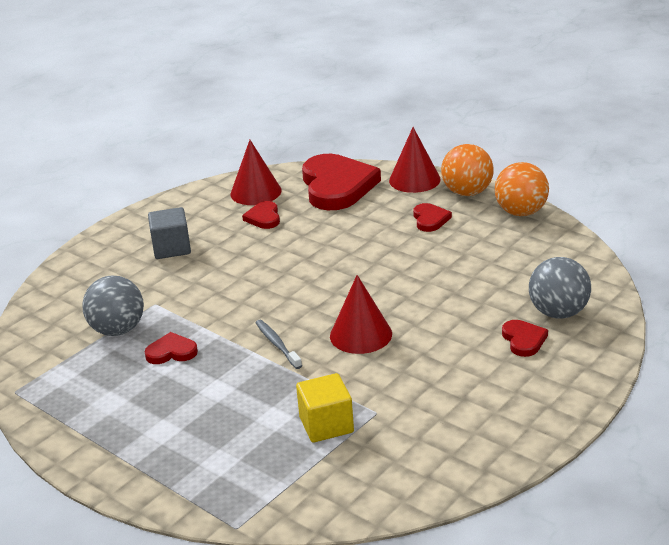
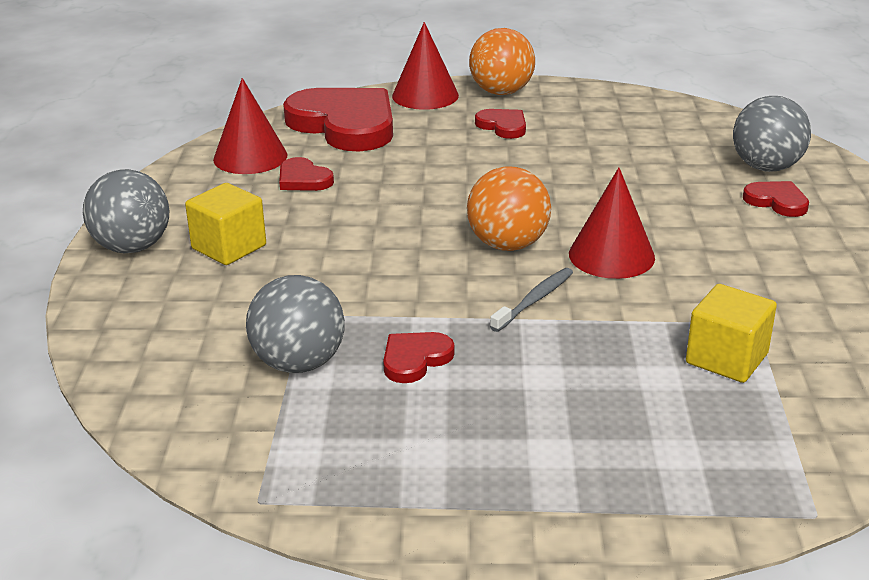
camera: 40 degrees left, 0 degrees up
grey cube [148,207,191,259] -> yellow cube [185,183,266,265]
grey toothbrush [255,320,302,369] -> grey toothbrush turned 105 degrees clockwise [490,268,573,332]
orange ball [495,162,549,216] -> orange ball moved to [467,166,551,251]
none -> grey ball [83,169,169,253]

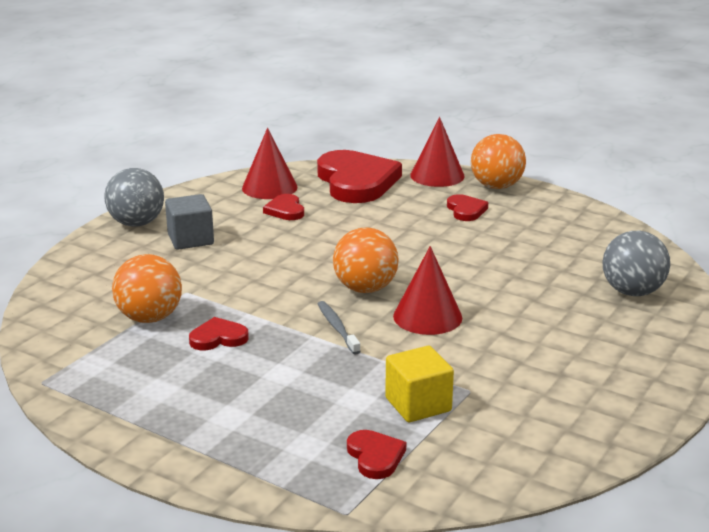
camera: 30 degrees right, 5 degrees down
yellow cube [185,183,266,265] -> grey cube [165,194,214,250]
grey ball [246,275,345,373] -> orange ball [112,254,182,323]
grey toothbrush [490,268,573,332] -> grey toothbrush turned 90 degrees counterclockwise [318,301,361,355]
red heart [743,181,809,217] -> red heart moved to [347,430,406,479]

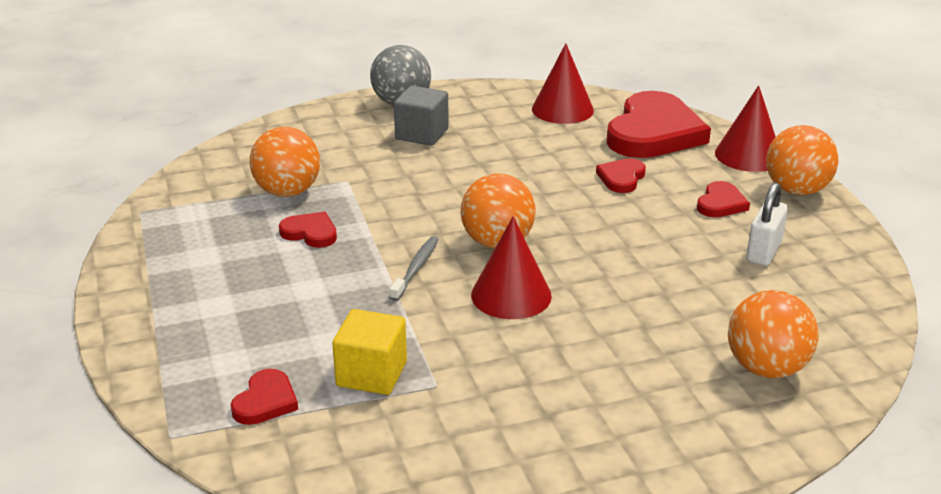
camera: 40 degrees right, 5 degrees up
red heart [263,194,304,220] -> red heart moved to [596,158,646,193]
grey ball [602,231,670,296] -> orange ball [728,290,819,378]
none -> white padlock [746,182,788,266]

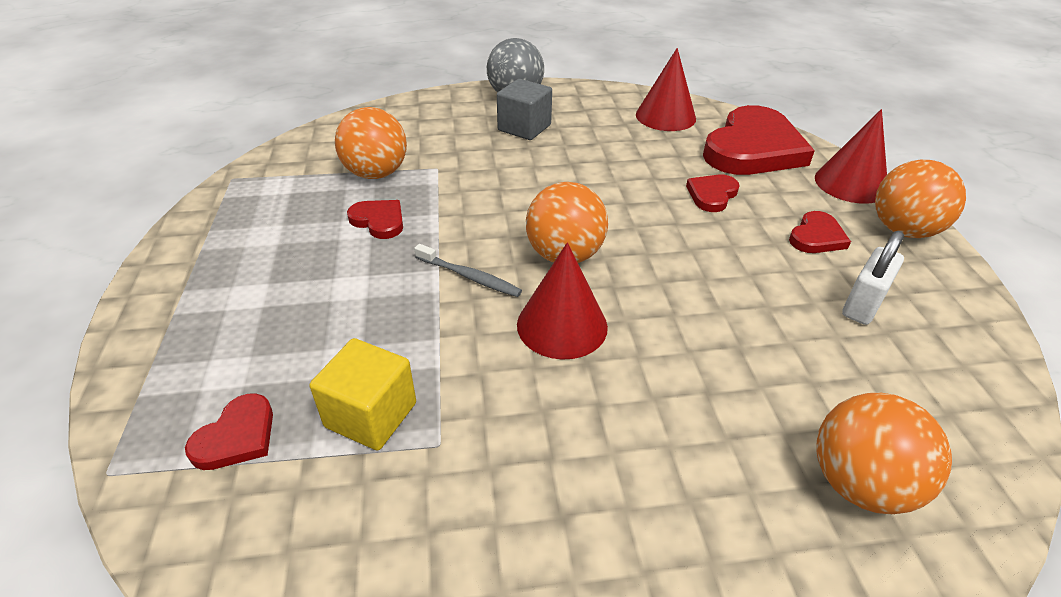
camera: 10 degrees right, 10 degrees up
grey toothbrush [390,236,439,301] -> grey toothbrush turned 90 degrees clockwise [414,244,522,297]

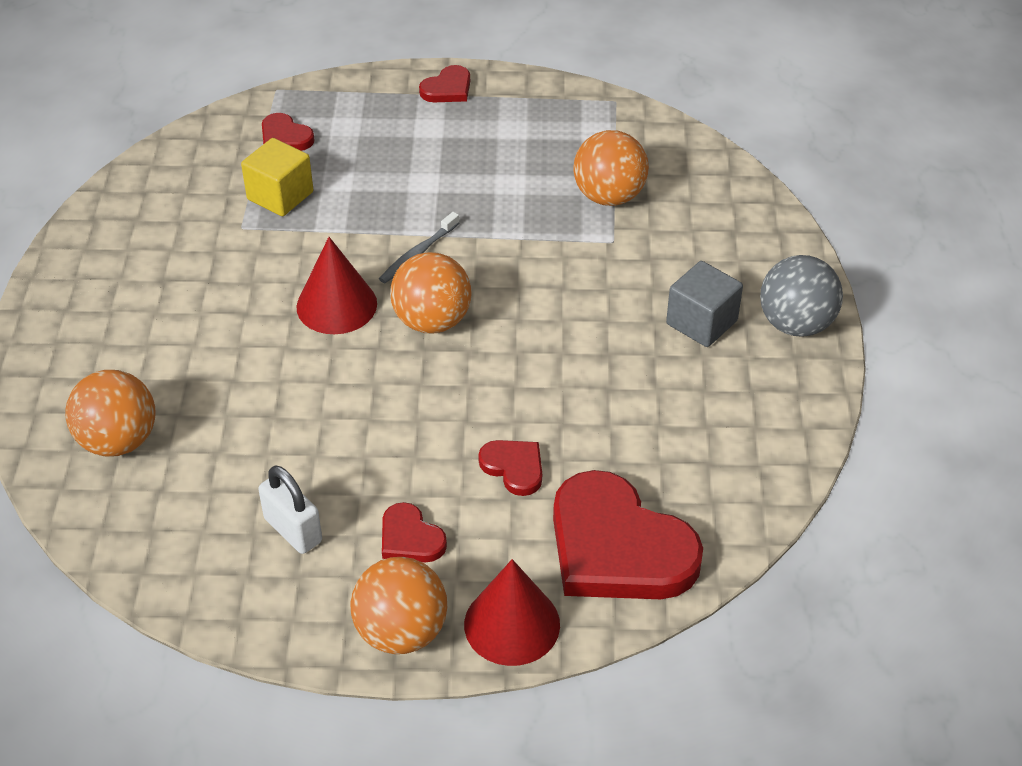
camera: 100 degrees right, 5 degrees up
red heart [347,200,403,239] -> red heart moved to [419,65,470,102]
red cone [636,48,696,131] -> none

